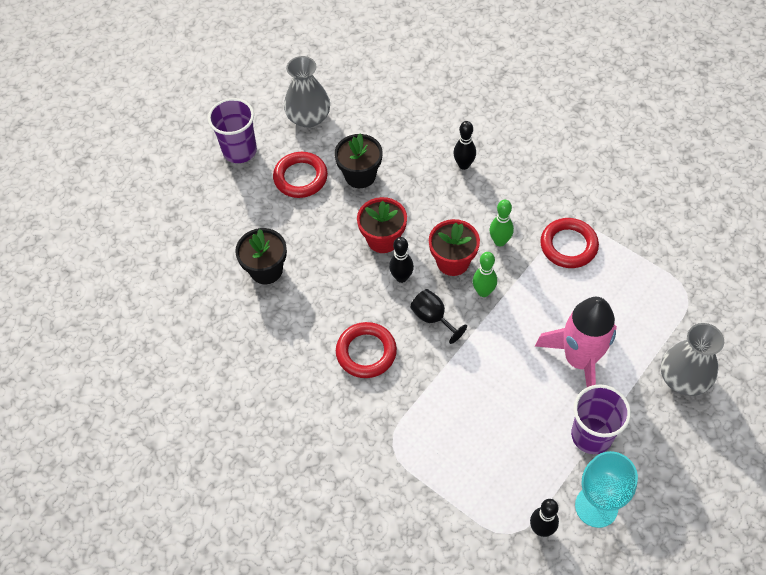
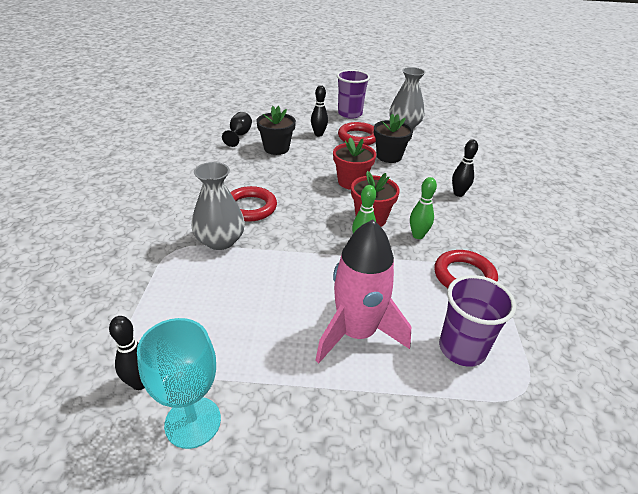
camera: 50 degrees right, 20 degrees down
black bowling pin [389,237,414,283] -> black bowling pin moved to [311,85,328,137]
black goblet [410,289,467,344] -> black goblet moved to [222,112,252,147]
purple cup [571,384,631,454] -> purple cup moved to [439,275,516,367]
grey vase [661,323,724,396] -> grey vase moved to [192,162,245,250]

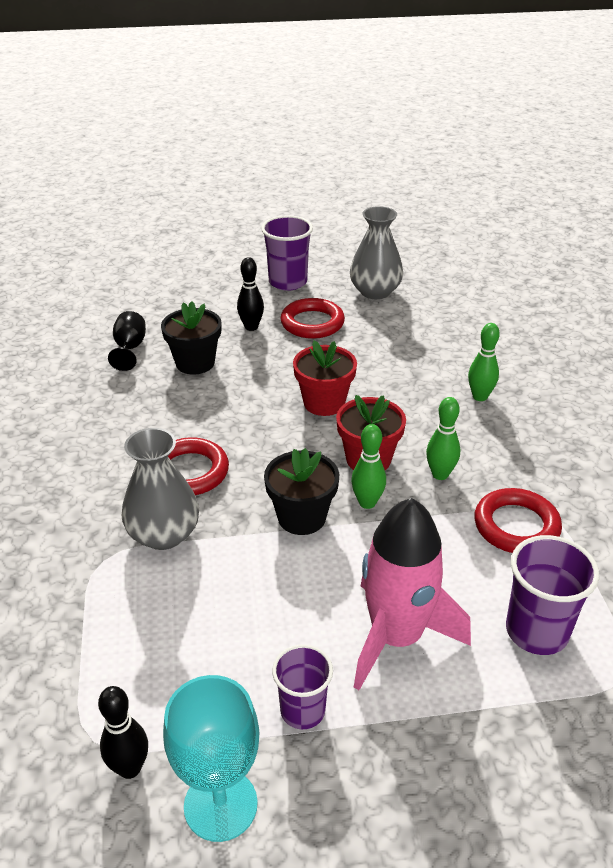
camera: 10 degrees left, 0 degrees up
black flower pot [374,114,413,163] -> black flower pot moved to [264,448,339,535]
black bowling pin [452,139,478,197] -> green bowling pin [468,323,500,401]
none -> purple cup [272,644,333,729]

